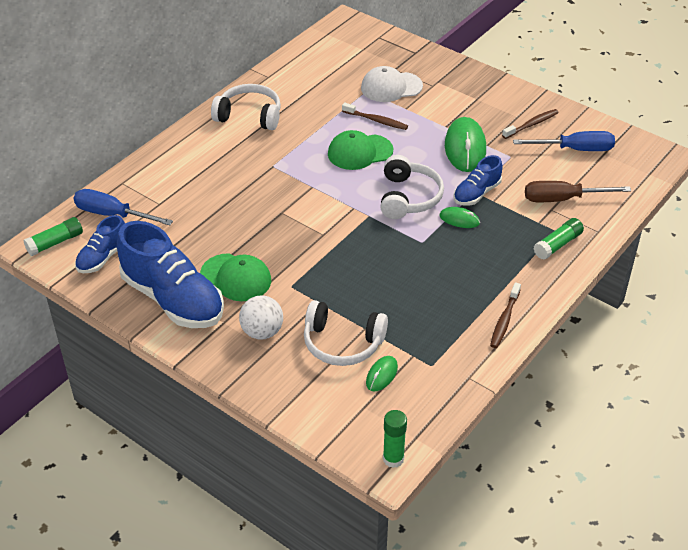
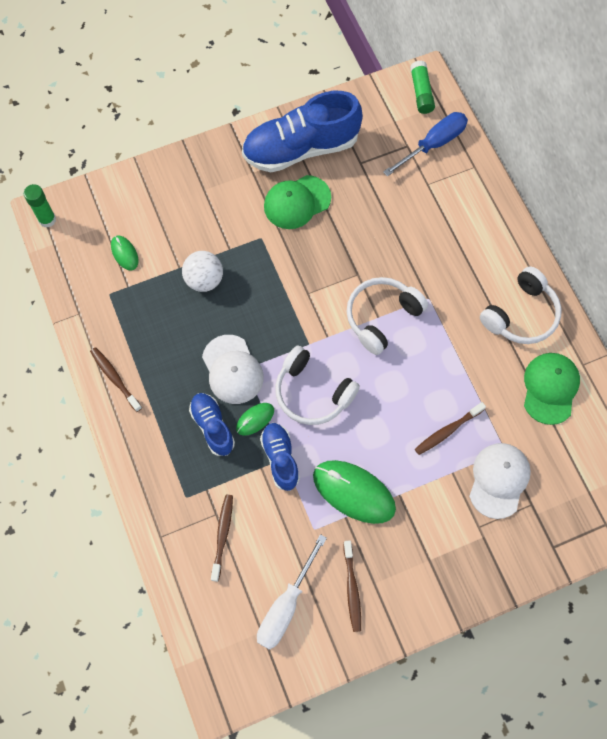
camera: 120 degrees right, 25 degrees up
blue shoe [75,215,125,273] -> blue shoe moved to [189,393,235,456]
white ball [239,296,283,339] -> white ball moved to [182,251,223,292]
white headphones [304,300,388,366] -> white headphones moved to [347,277,428,355]
green cap [328,130,393,170] -> green cap moved to [524,353,580,425]
blue screwdriver [513,131,615,151] -> white screwdriver [257,534,327,650]
brown screwdriver [525,181,631,202] -> brown toothbrush [211,494,233,582]
green glue stick [534,218,584,260] -> none
none -> white cap [202,335,264,404]

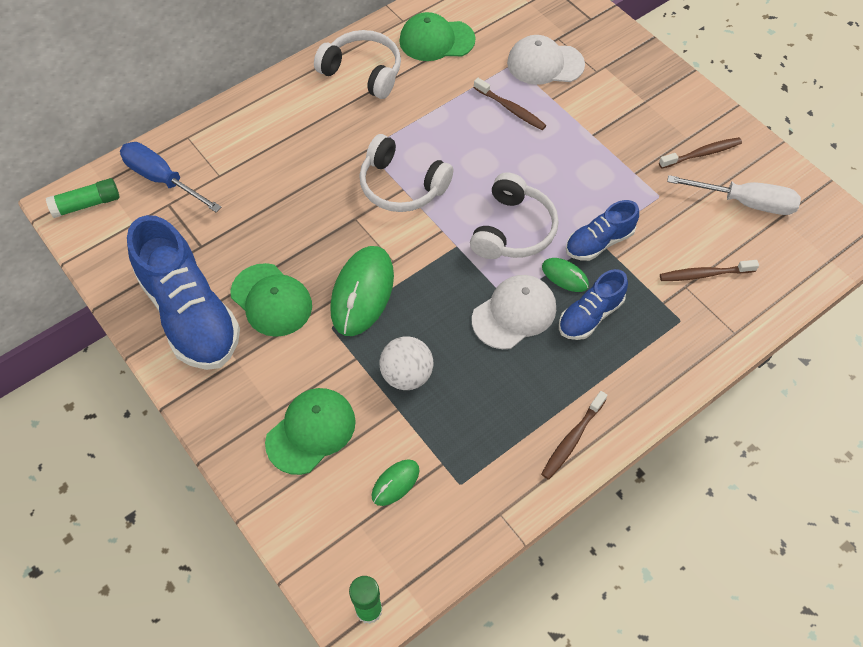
camera: 105 degrees left, 10 degrees down
green mouse [313,460,396,524] -> green mouse moved to [330,246,394,336]
none -> green cap [265,388,356,475]

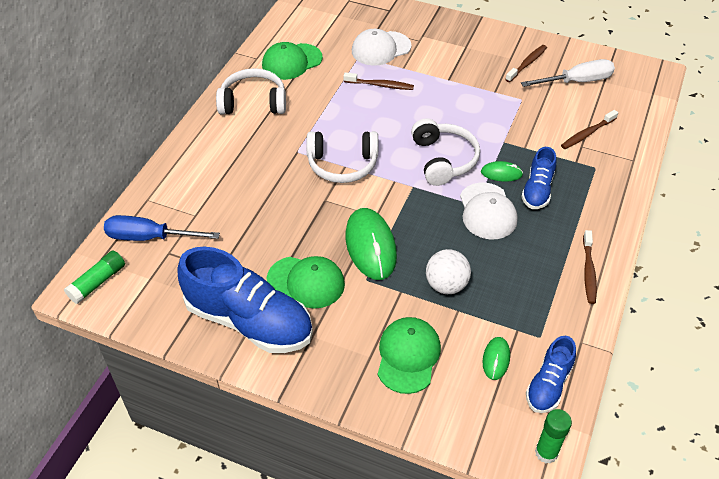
camera: 30 degrees left, 10 degrees down
white cap [472,275,556,349] -> white cap turned 150 degrees clockwise [460,183,518,239]
blue shoe [566,200,639,261] -> blue shoe moved to [526,336,576,413]

